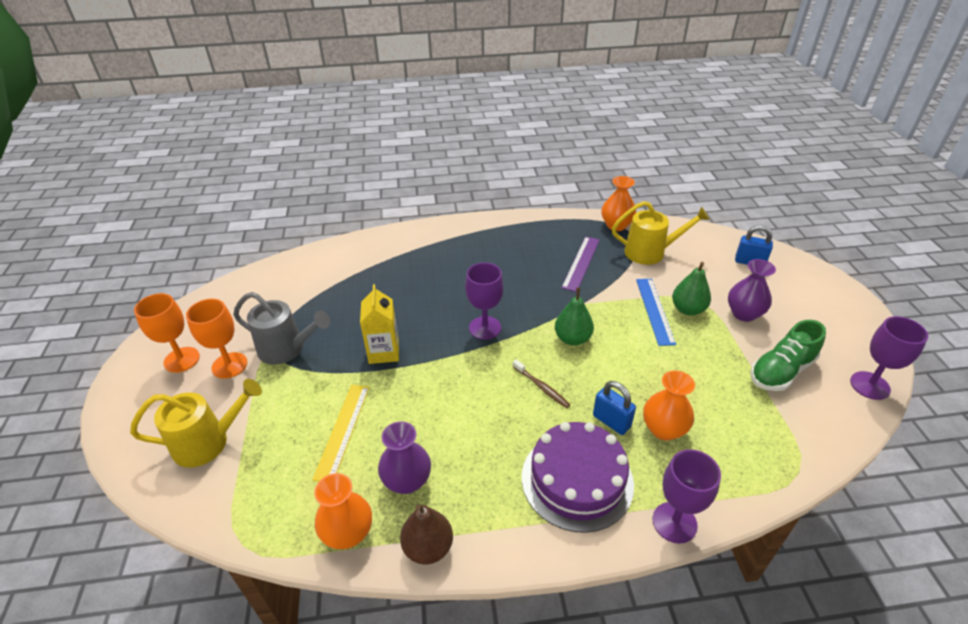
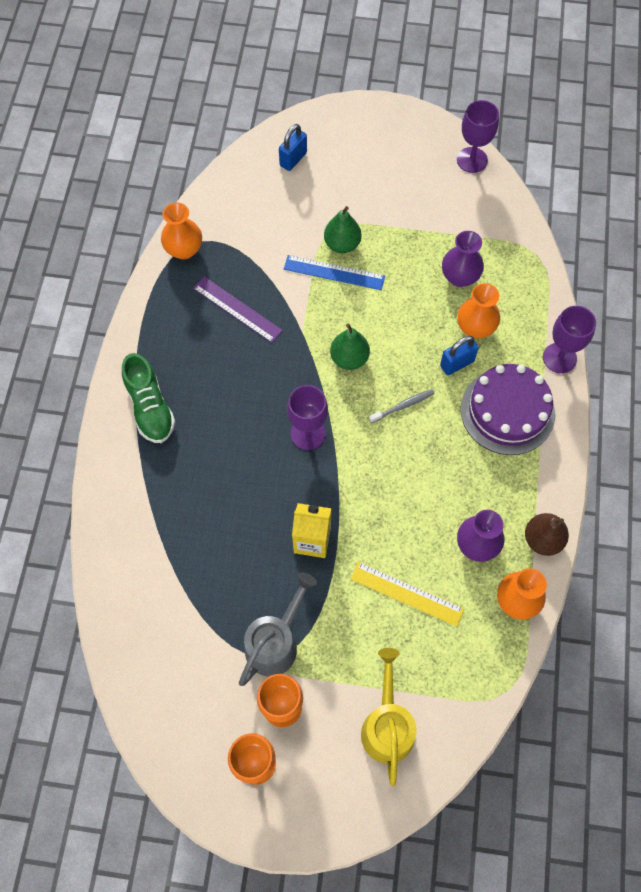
camera: 75 degrees left, 25 degrees up
brown toothbrush [513,359,570,408] -> grey toothbrush [369,389,435,423]
yellow watering can [612,201,710,265] -> none
purple vase [728,259,776,322] -> purple vase moved to [442,231,484,287]
green shoe [750,320,826,391] -> green shoe moved to [122,353,176,443]

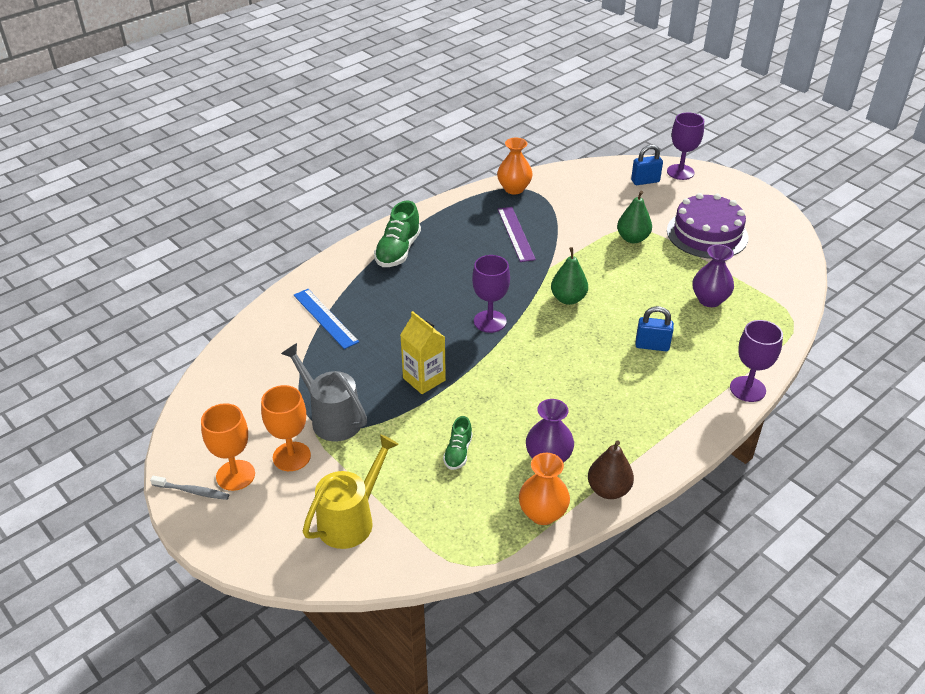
camera: 40 degrees right, 25 degrees down
grey watering can [239,572,317,686] -> grey watering can turned 120 degrees counterclockwise [281,343,367,441]
blue ruler [284,255,385,290] -> blue ruler moved to [294,289,359,349]
yellow ruler [351,562,465,626] -> green shoe [443,416,473,470]
grey toothbrush [369,389,435,423] -> grey toothbrush moved to [150,476,230,500]
purple goblet [457,100,499,173] -> purple goblet moved to [667,112,704,180]
orange vase [457,283,500,339] -> none
purple cake [461,364,555,455] -> purple cake moved to [667,193,748,259]

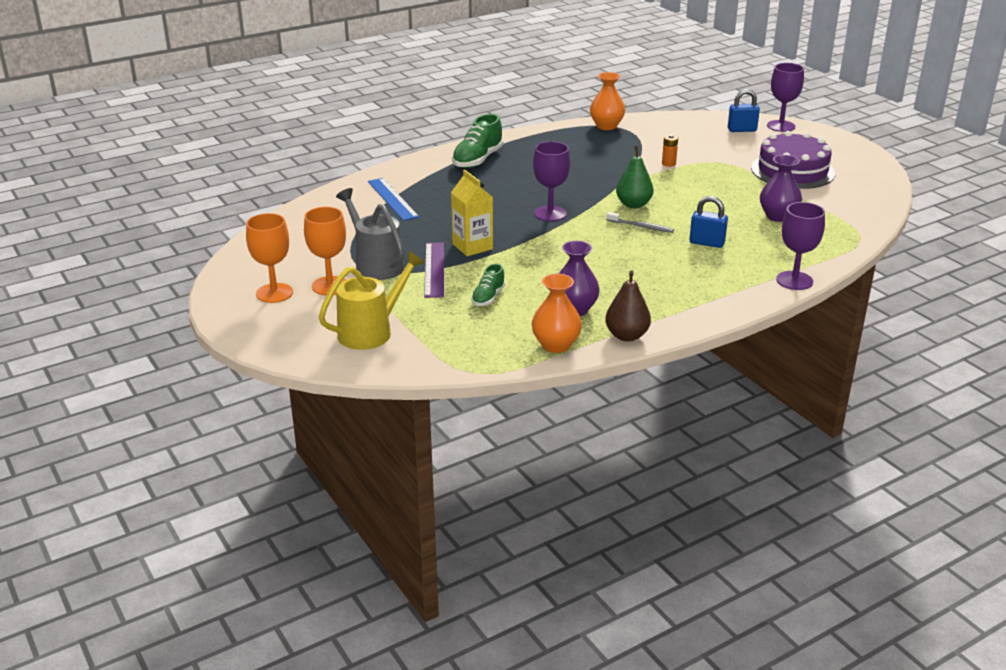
camera: 10 degrees right, 10 degrees down
grey toothbrush [150,476,230,500] -> grey toothbrush moved to [607,212,674,233]
purple ruler [498,207,536,262] -> purple ruler moved to [424,242,444,298]
green pear [617,191,652,243] -> none
none -> orange battery [662,135,678,167]

